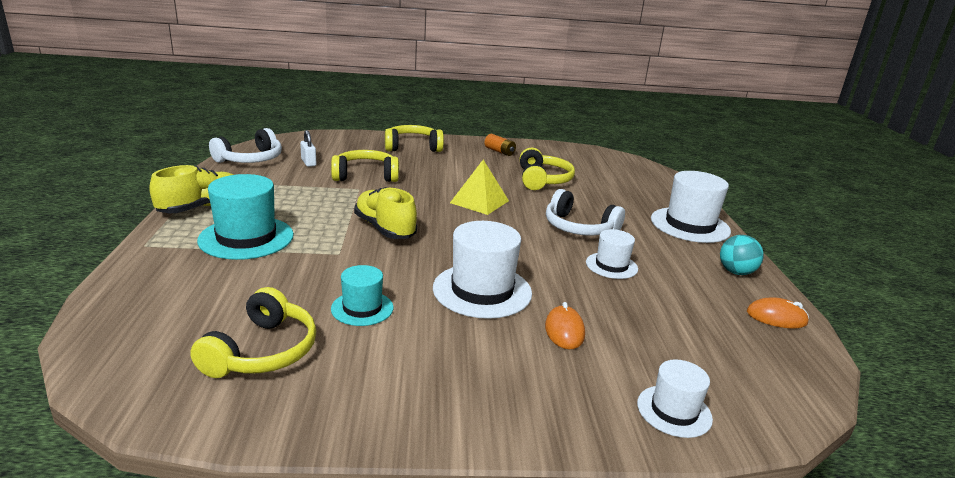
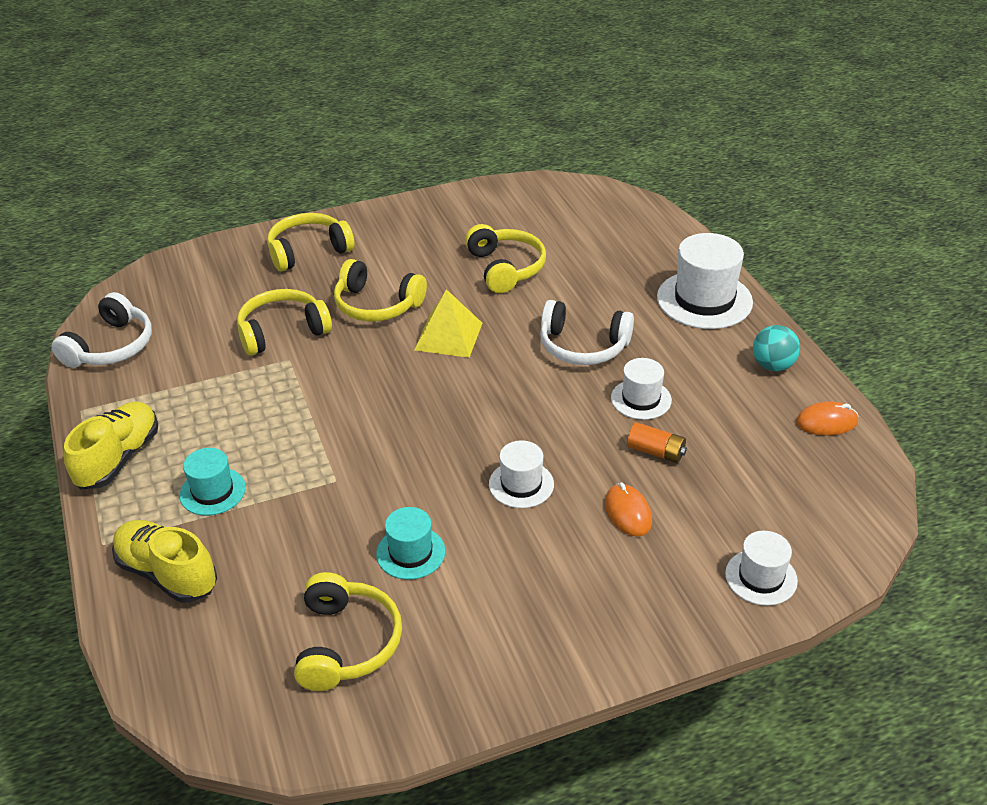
camera: 15 degrees left, 15 degrees up
turquoise hat [197,174,294,260] -> turquoise hat [179,448,246,516], size x0.58
white padlock [300,130,317,167] -> none
yellow shoe [354,187,417,239] -> yellow shoe moved to [112,520,217,603]
white hat [433,221,532,319] -> white hat [489,440,554,508], size x0.58
orange battery [484,134,516,156] -> orange battery moved to [627,422,687,463]
none -> yellow headphones [334,259,427,321]

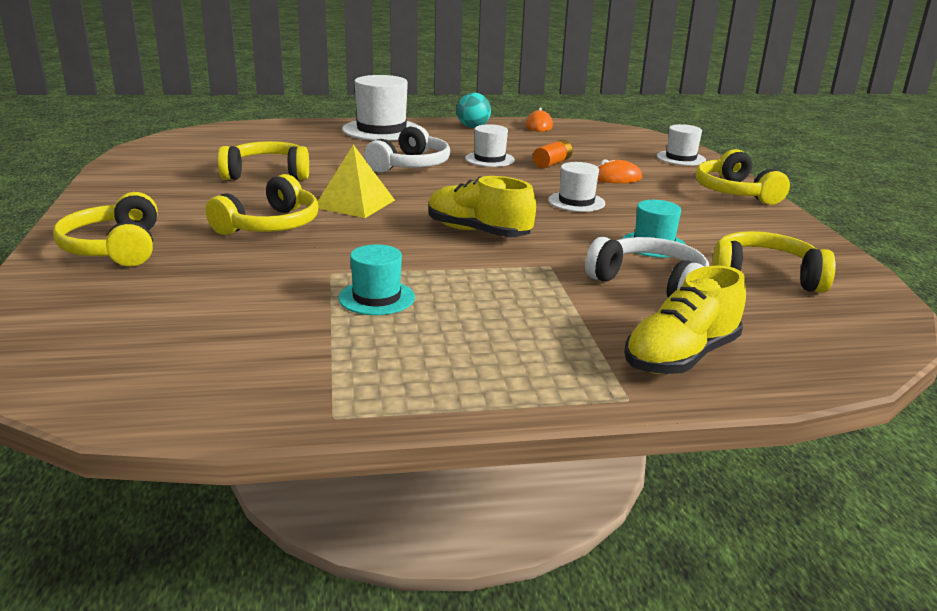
camera: 80 degrees left, 15 degrees down
white headphones [52,292,152,368] -> white headphones moved to [585,237,709,298]
yellow shoe [64,402,158,489] -> yellow shoe moved to [428,176,536,237]
turquoise hat [179,448,246,516] -> turquoise hat moved to [338,244,415,315]
yellow headphones [237,289,332,356] -> yellow headphones moved to [696,149,790,205]

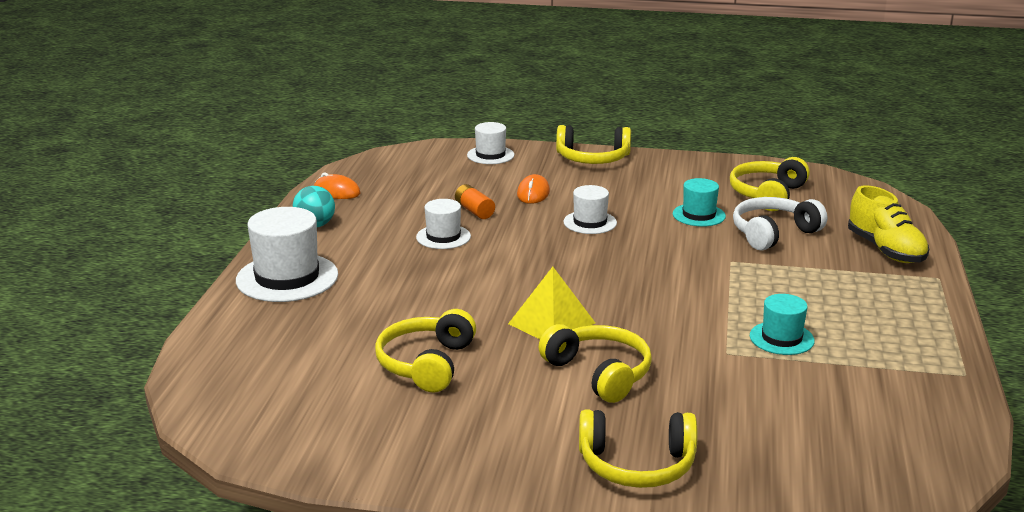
camera: 70 degrees left, 0 degrees up
white headphones [364,125,450,173] -> none
yellow shoe [428,176,536,237] -> none

